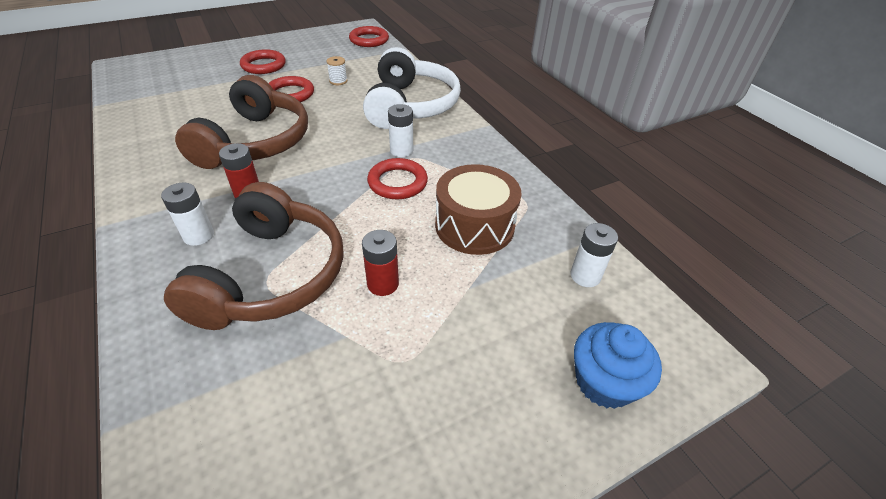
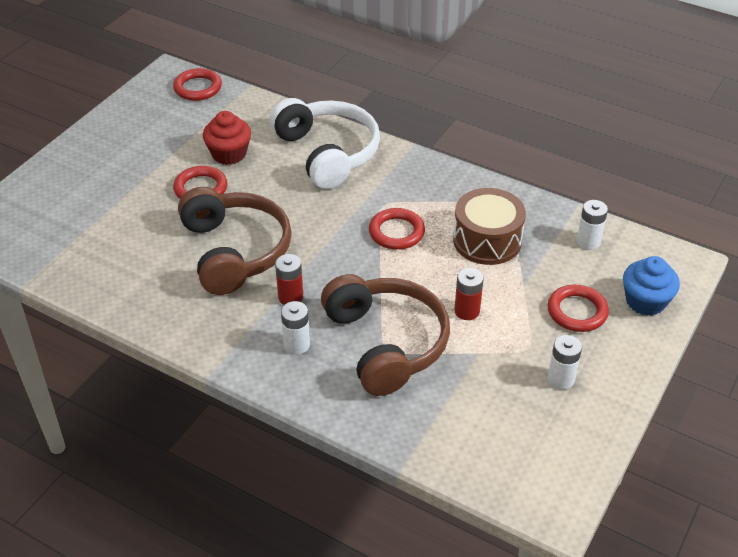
camera: 30 degrees left, 0 degrees up
red ring [240,49,286,74] -> red ring moved to [548,285,609,332]
white spool [326,56,347,85] -> red cupcake [203,111,251,165]
white battery [388,104,413,157] -> white battery moved to [548,335,582,390]

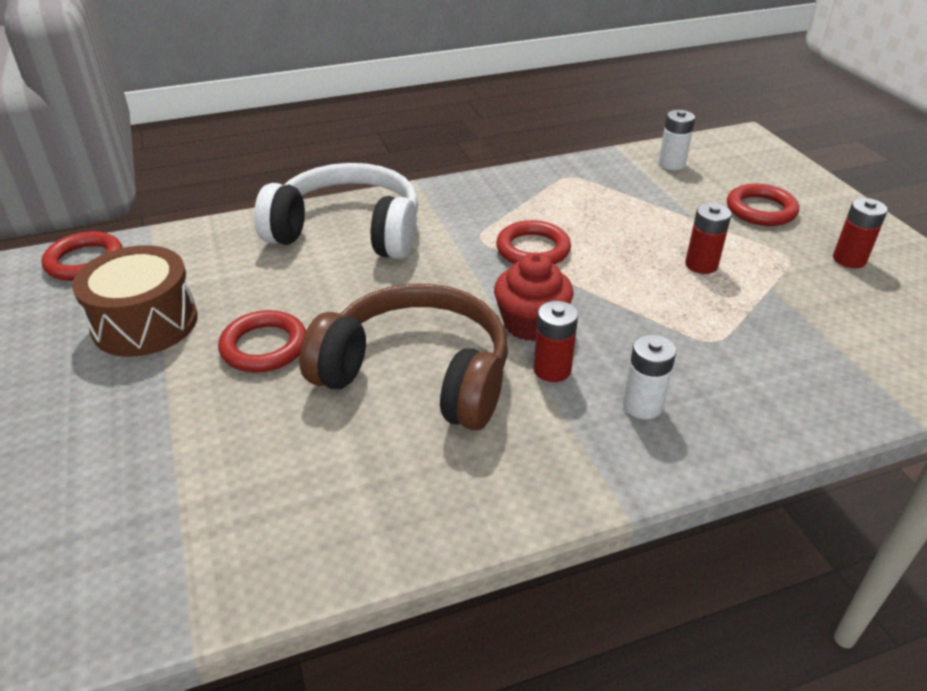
camera: 50 degrees left, 5 degrees down
red cupcake [203,111,251,165] -> red cupcake moved to [494,252,573,341]
brown headphones [321,274,450,396] -> none
brown drum [453,188,526,265] -> brown drum moved to [72,245,198,357]
white battery [548,335,582,390] -> red battery [833,198,888,268]
blue cupcake [623,256,680,316] -> none

